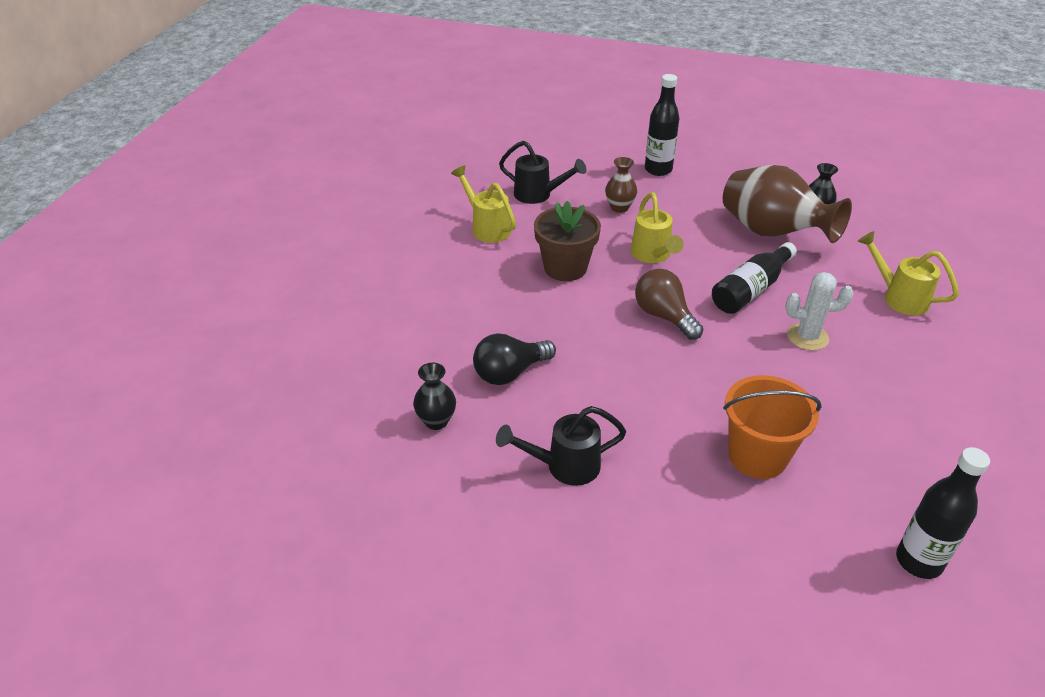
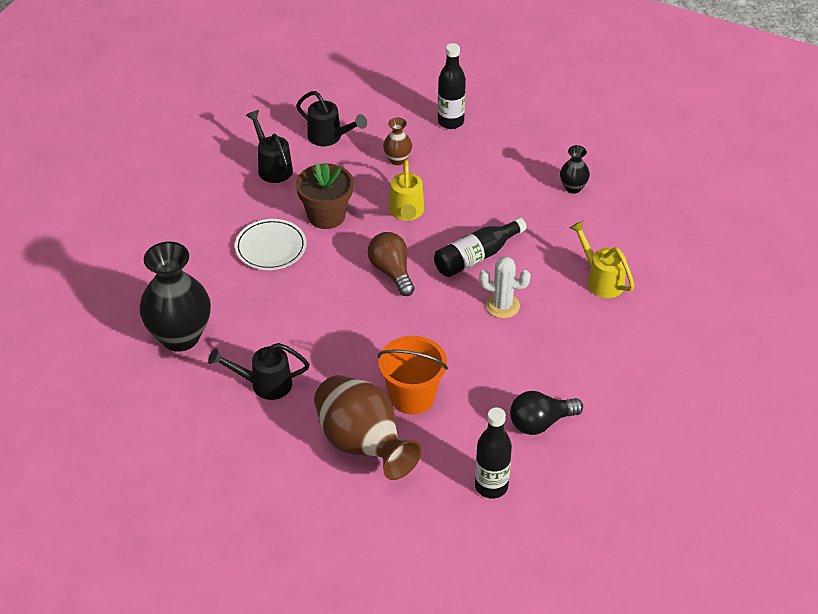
camera: 10 degrees right, 5 degrees up
black vase [413,363,456,430] -> black vase [139,242,211,352], size x2.13
yellow watering can [451,165,516,243] -> black watering can [245,110,293,183]
black light bulb [473,333,556,385] -> black light bulb moved to [510,391,583,435]
brown vase [723,165,852,243] -> brown vase moved to [314,375,422,480]
none -> white plate [235,219,306,270]

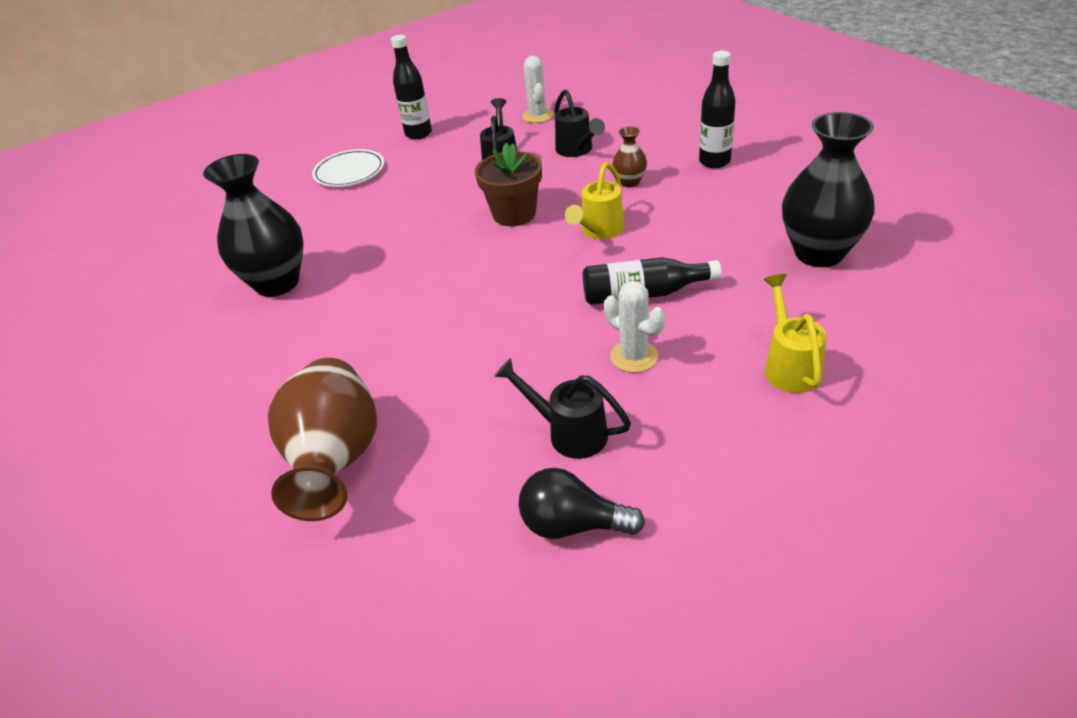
camera: 35 degrees right, 5 degrees down
black watering can [208,343,310,400] -> black watering can moved to [494,358,631,459]
white plate [235,219,306,270] -> white plate moved to [312,149,384,187]
brown light bulb [368,232,415,296] -> none
orange bucket [378,336,448,415] -> none
black bottle [475,407,512,499] -> black bottle moved to [391,35,432,139]
black vase [560,145,590,194] -> black vase [782,112,875,267], size x2.13
none -> white cactus [522,56,554,123]

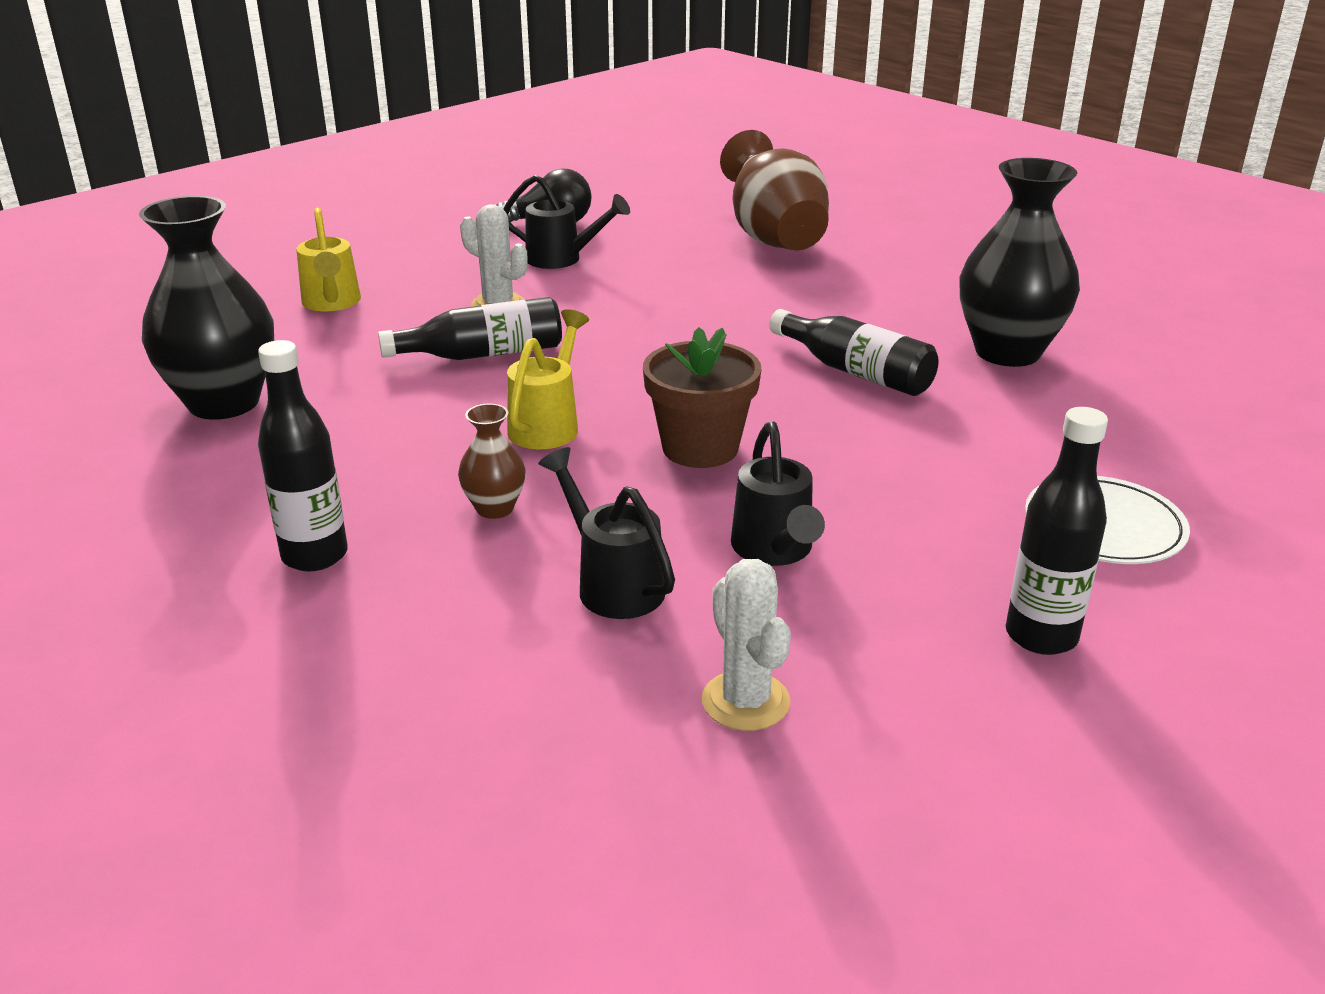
camera: 165 degrees right, 10 degrees down
none -> black bottle [769,309,939,396]

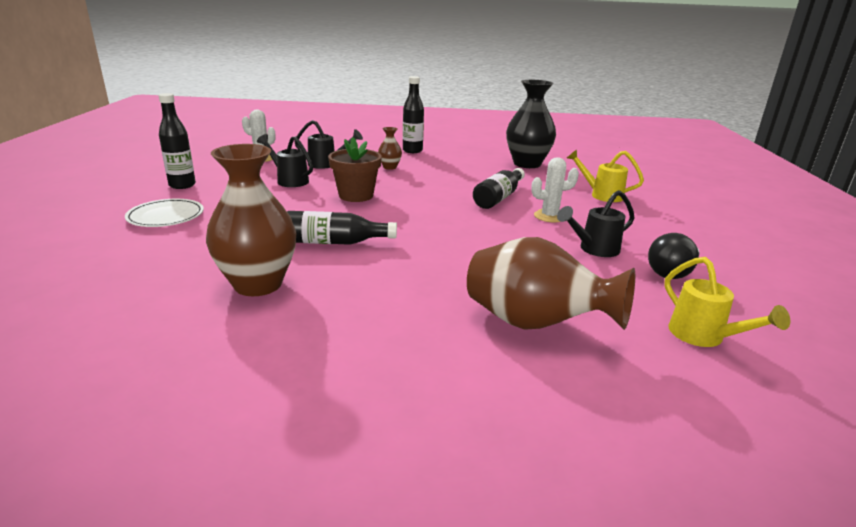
camera: 135 degrees right, 5 degrees down
yellow watering can [507,309,589,449] -> yellow watering can moved to [664,257,790,347]
black vase [960,158,1080,367] -> brown vase [206,144,296,296]

